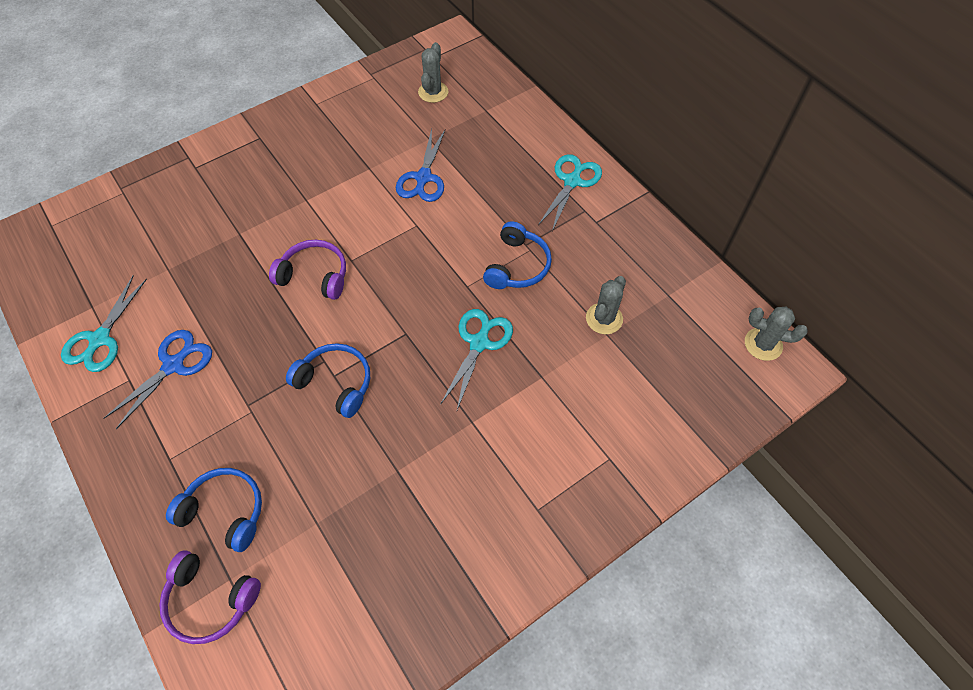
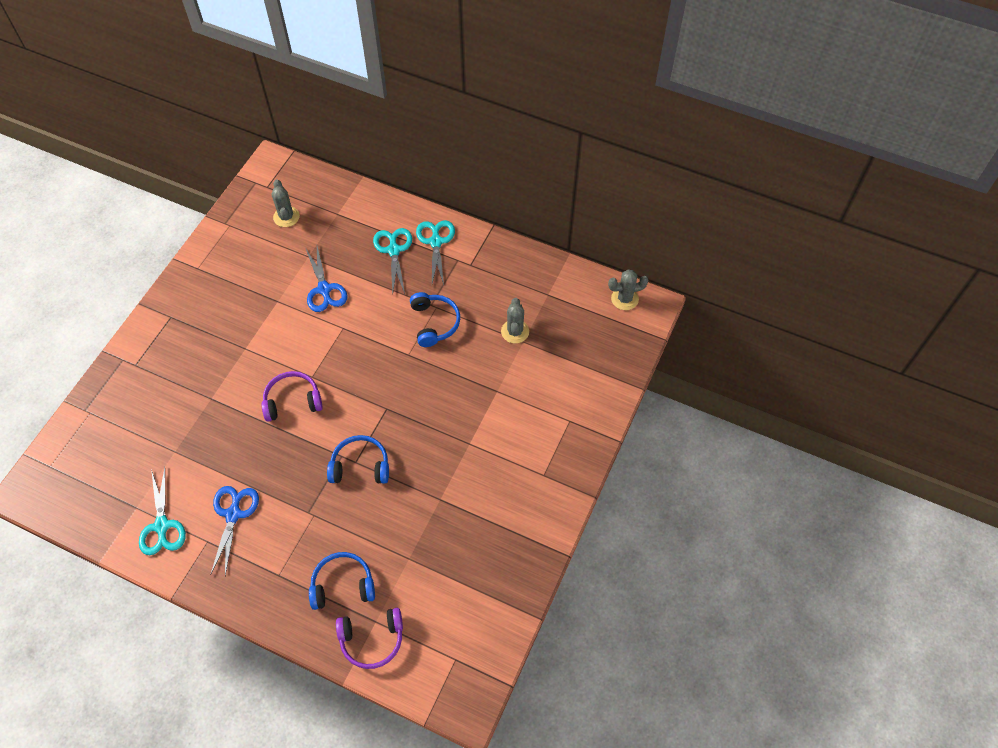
camera: 30 degrees left, 0 degrees up
turquoise scissors [440,309,513,410] -> turquoise scissors moved to [373,228,412,295]

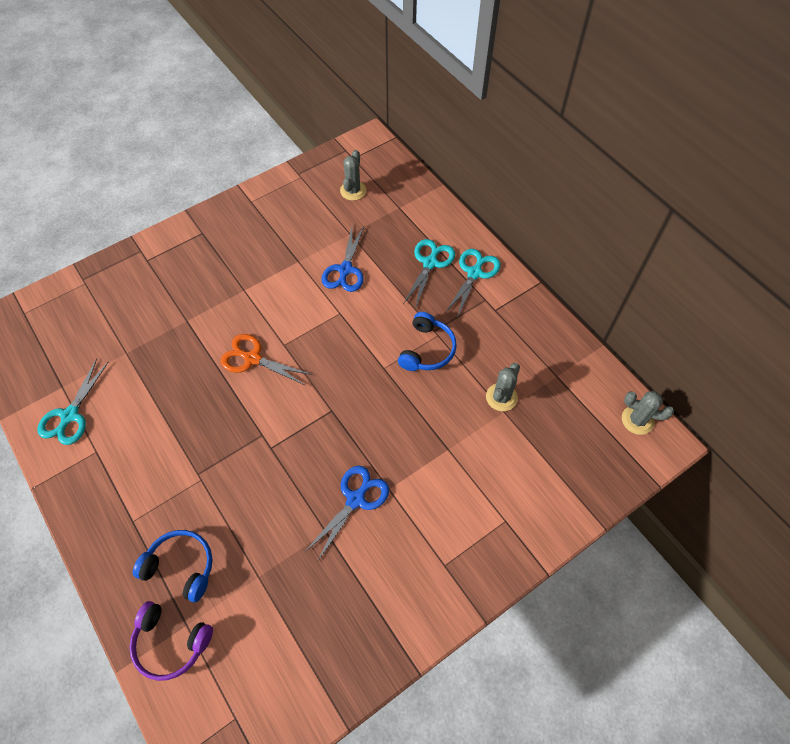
camera: 30 degrees right, 0 degrees up
blue scissors [211,486,259,576] -> blue scissors moved to [305,466,389,562]
purple headphones [262,371,323,422] -> orange scissors [220,334,312,386]
blue headphones [327,435,389,484] -> none

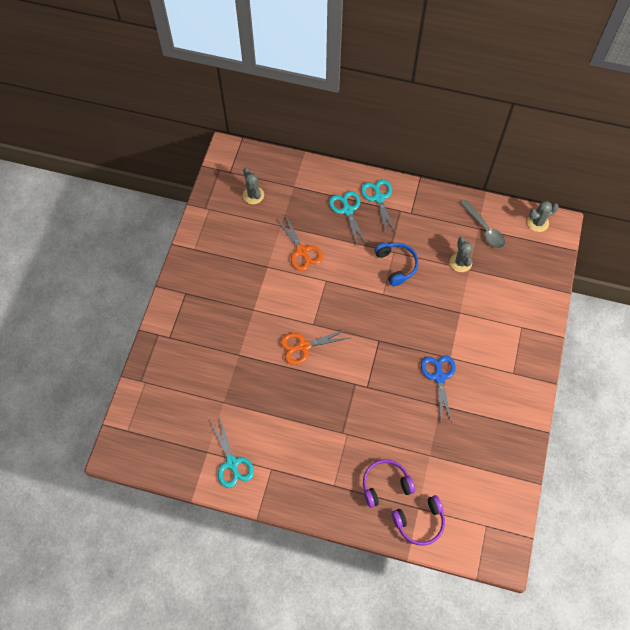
camera: 40 degrees left, 5 degrees up
blue headphones [133,530,213,602] -> purple headphones [363,459,415,508]
blue scissors [321,226,364,292] -> orange scissors [276,215,323,271]
none -> grey spoon [461,199,505,248]

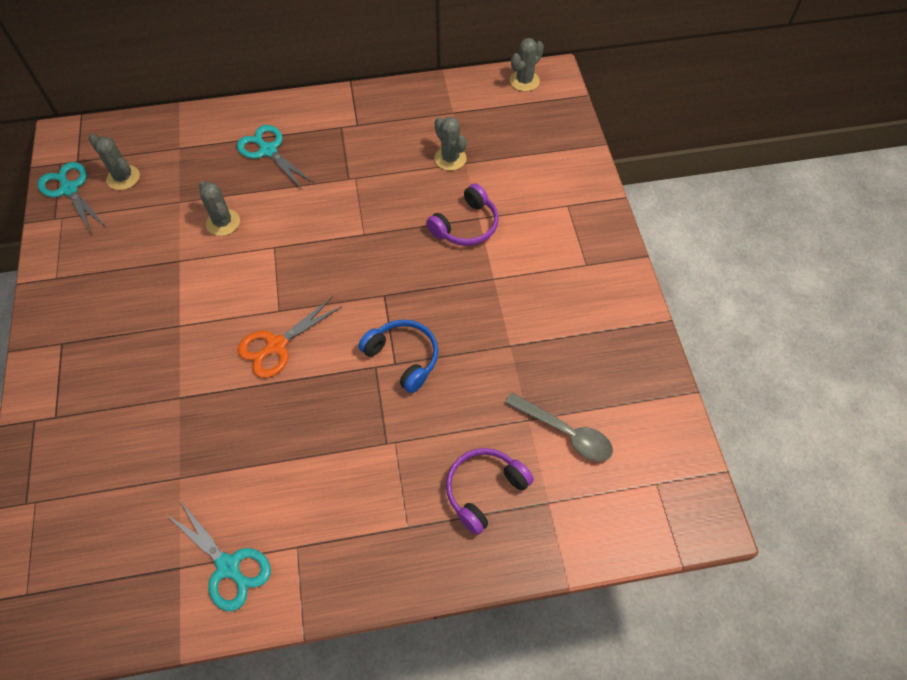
camera: 25 degrees left, 5 degrees down
orange scissors [276,215,323,271] -> grey cactus [199,181,240,236]
turquoise scissors [361,179,396,236] -> turquoise scissors moved to [38,162,107,234]
blue headphones [374,243,418,286] -> blue headphones moved to [358,319,439,393]
purple headphones [392,495,445,546] -> purple headphones moved to [426,184,499,246]
blue scissors [421,355,455,423] -> none
grey spoon [461,199,505,248] -> grey spoon moved to [505,393,613,462]

